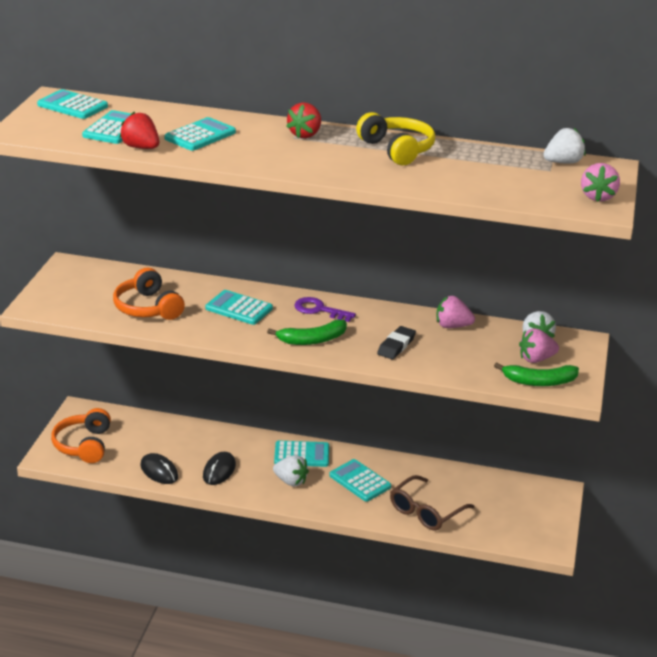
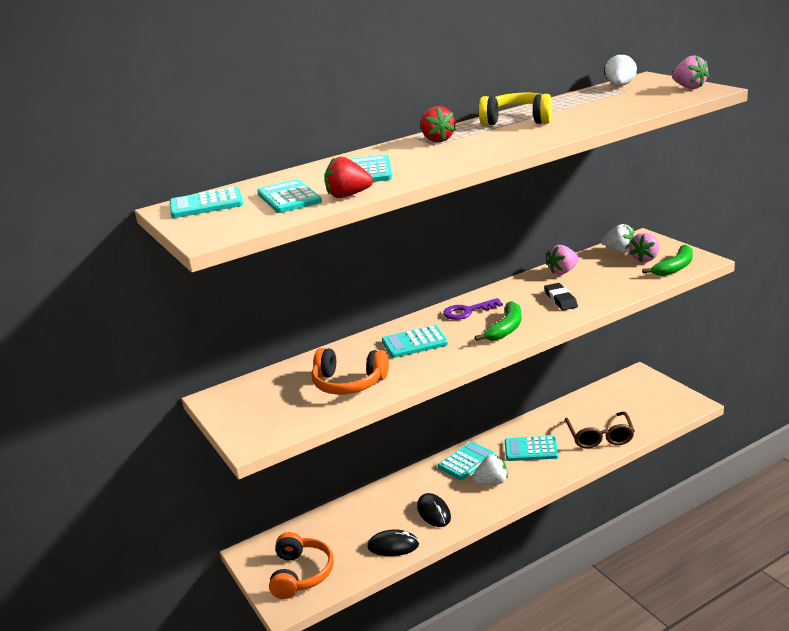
camera: 40 degrees left, 5 degrees down
orange headphones [51,408,111,463] -> orange headphones turned 135 degrees counterclockwise [269,532,334,599]

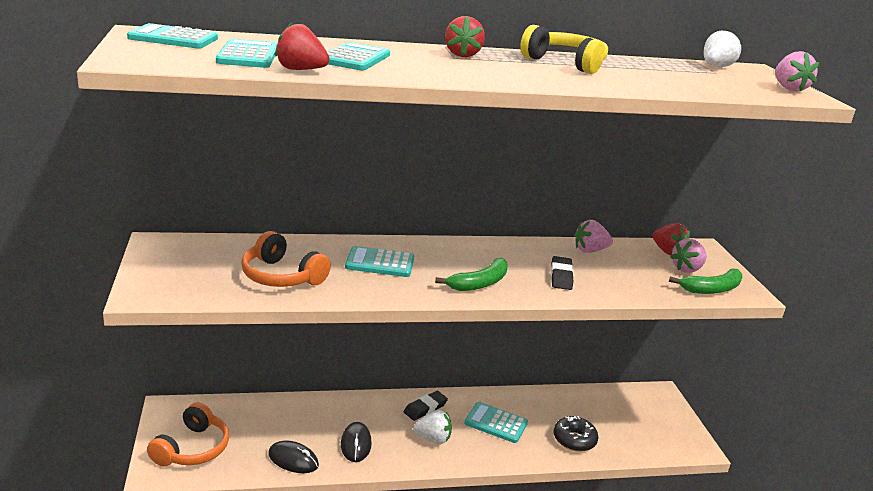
camera: 15 degrees right, 0 degrees up
turquoise calculator [438,441,495,480] -> black eraser [404,391,448,421]
purple key [443,298,503,320] -> none
brown glasses [565,411,635,449] -> black donut [554,416,599,452]
white strawberry [602,224,635,253] -> red strawberry [652,223,690,256]

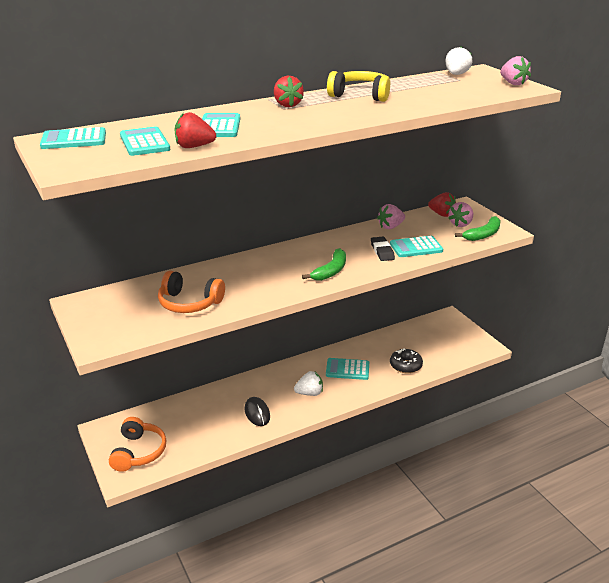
camera: 15 degrees left, 5 degrees up
black mouse [268,440,319,473] -> none
turquoise calculator [345,246,414,277] -> turquoise calculator moved to [390,236,443,257]
black eraser [404,391,448,421] -> none

